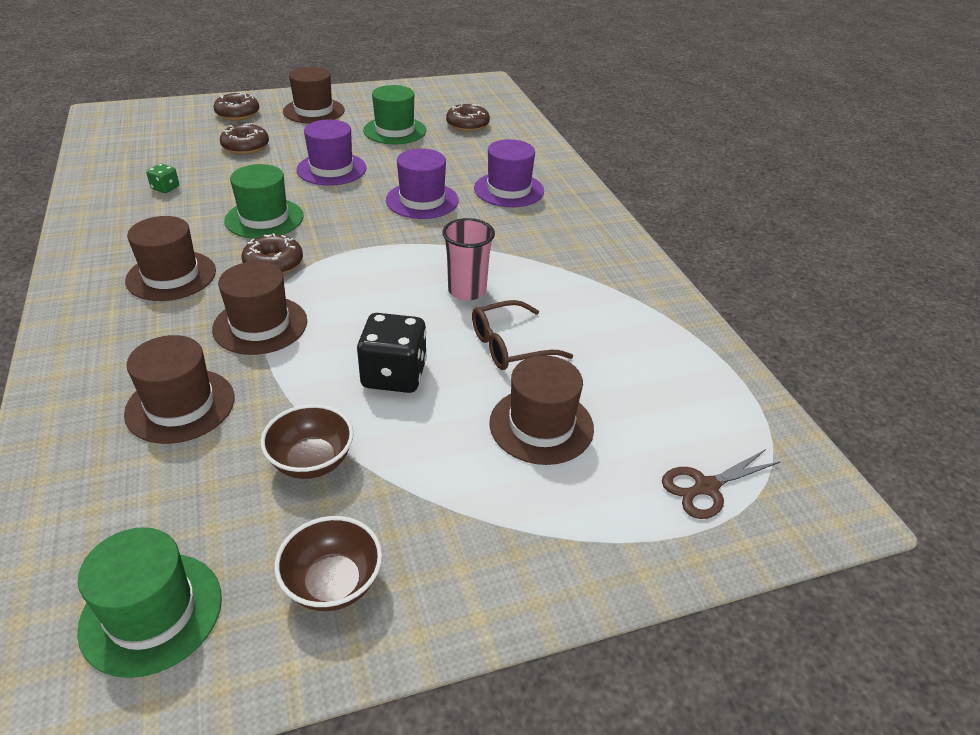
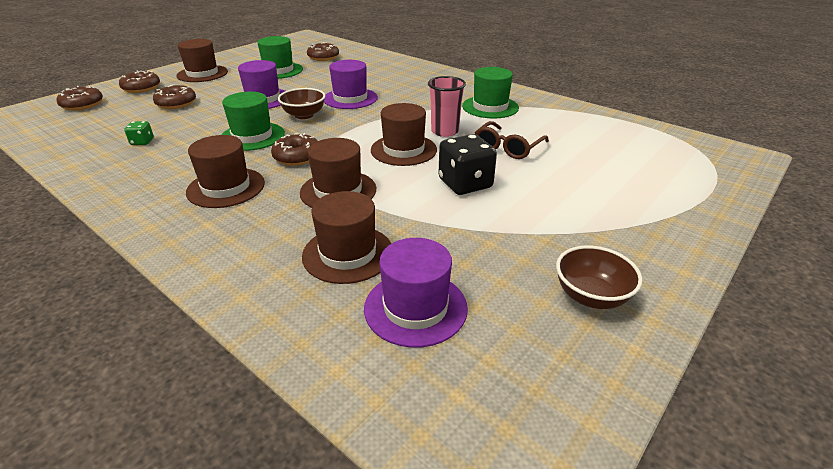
camera: 30 degrees left, 5 degrees down
green hat [77,527,222,678] -> green hat moved to [462,67,519,118]
brown bowl [261,404,354,479] -> brown bowl moved to [278,88,325,119]
purple hat [474,139,544,207] -> purple hat moved to [364,238,468,348]
brown hat [489,355,594,465] -> brown hat moved to [371,103,437,166]
brown scissors [662,449,781,519] -> none
none -> brown donut [56,86,103,110]

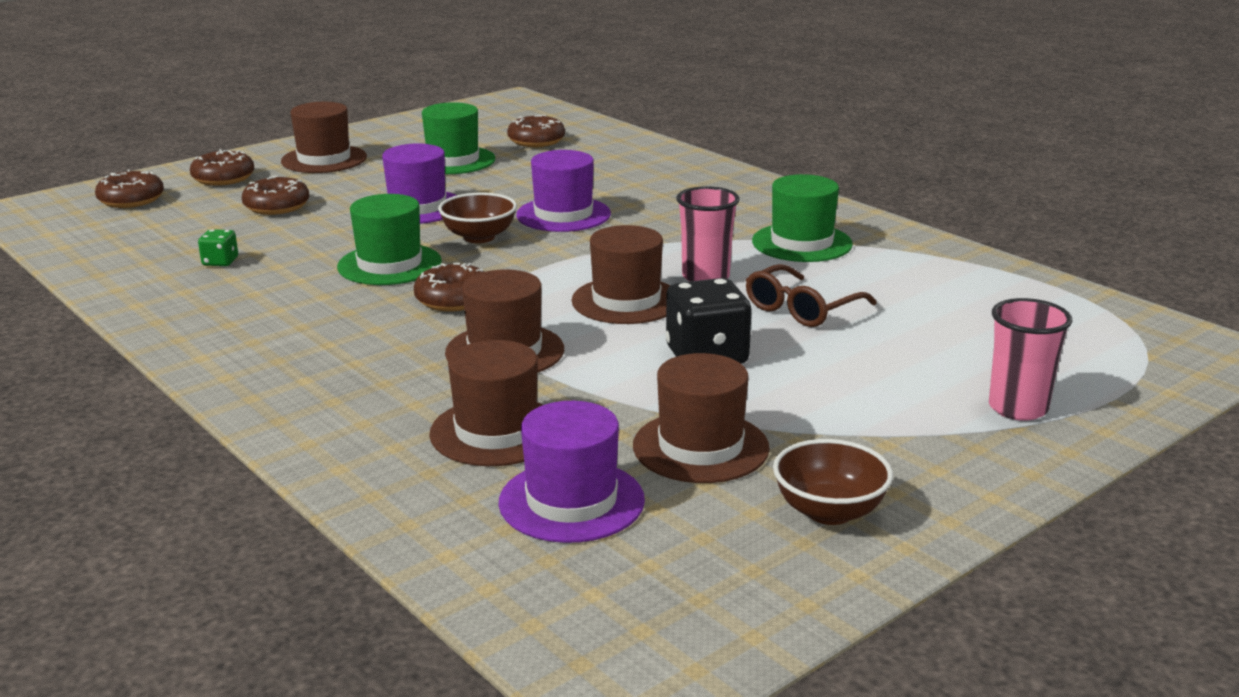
camera: 10 degrees right, 10 degrees down
brown hat [186,135,265,208] -> brown hat moved to [633,353,770,483]
none -> pink cup [989,298,1072,421]

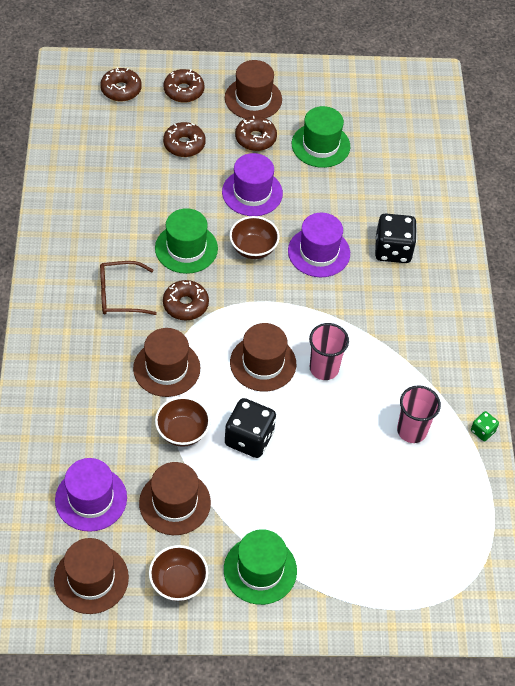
camera: 35 degrees right, 30 degrees up
green dice [198,229,238,266] -> green dice moved to [471,411,499,441]
brown hat [429,340,543,466] -> brown hat moved to [54,538,129,614]
brown donut [507,115,565,147] -> brown donut moved to [235,116,277,151]
brown glasses [746,264,877,327] -> brown glasses moved to [100,261,157,315]
green hat [752,174,853,262] -> green hat moved to [224,529,297,605]
pink cup [989,298,1072,421] -> pink cup moved to [397,385,441,443]
none -> brown bowl [155,397,211,447]
none -> black dice [375,213,417,263]

